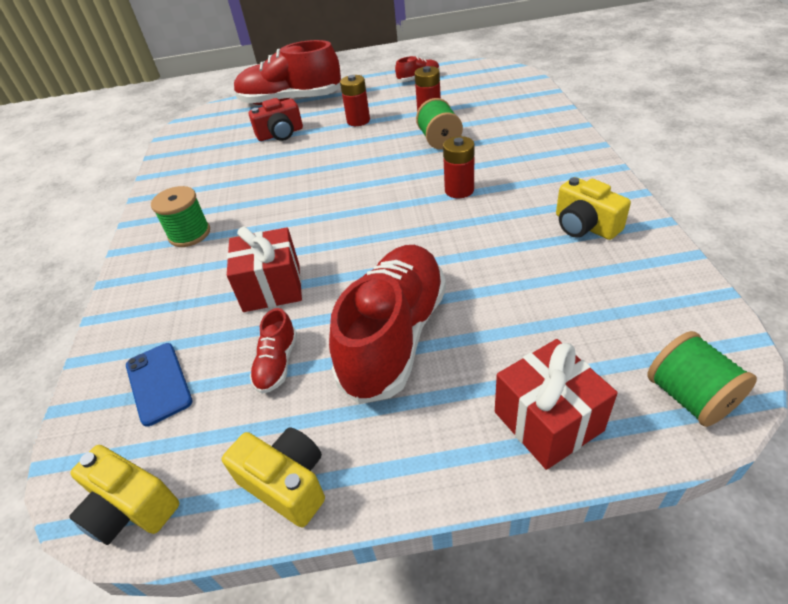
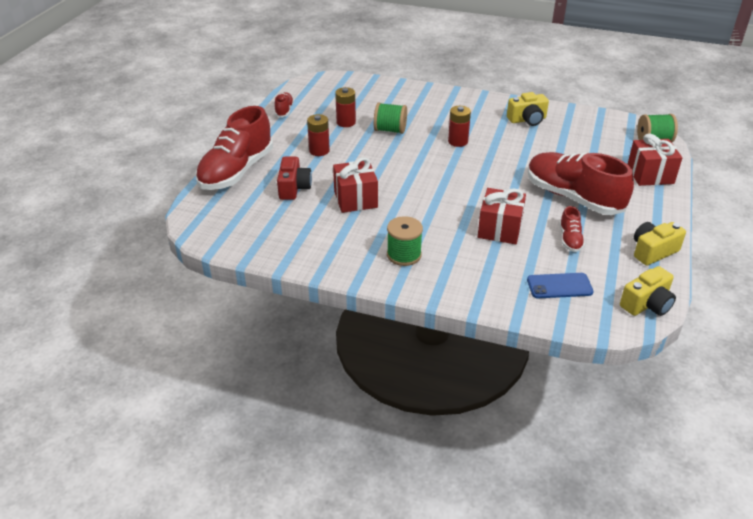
camera: 70 degrees left, 5 degrees down
red shoe [250,308,297,394] -> red shoe turned 60 degrees clockwise [559,206,585,252]
none -> red gift [333,157,378,213]

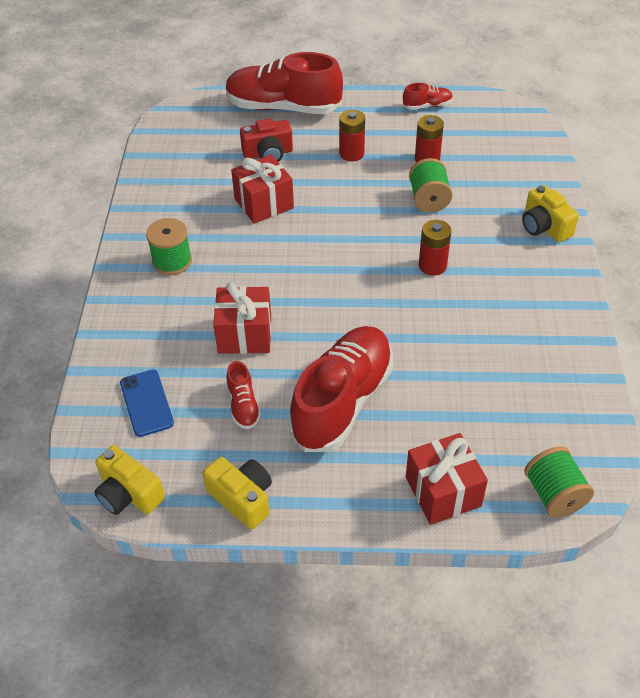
camera: 75 degrees right, 10 degrees up
yellow camera [507,92,549,126] -> yellow camera moved to [522,185,579,242]
red shoe [559,206,585,252] -> red shoe turned 90 degrees counterclockwise [226,361,261,429]

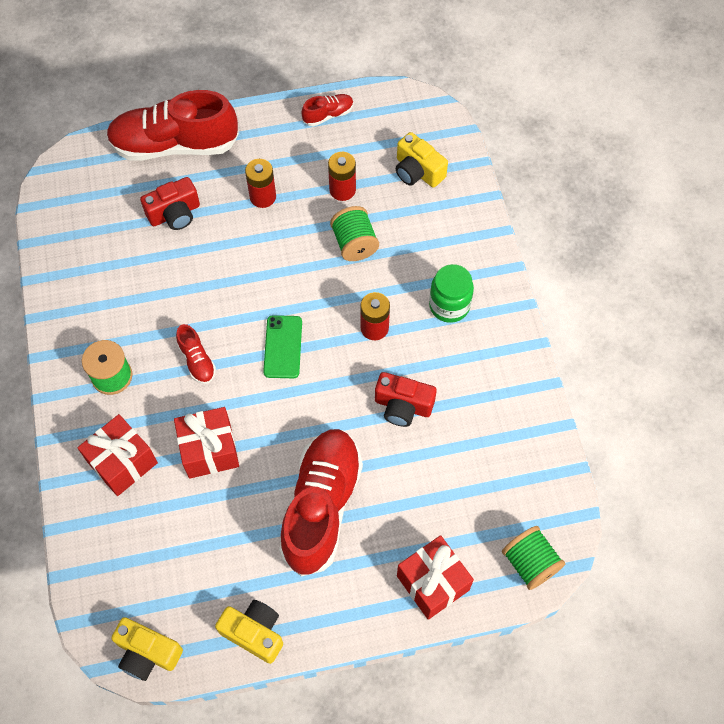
camera: 15 degrees left, 15 degrees up
blue phone [120,370,174,437] -> none
red shoe [226,361,261,429] -> red shoe moved to [176,324,216,384]
red gift [231,155,294,224] -> red gift moved to [77,414,158,496]
yellow camera [522,185,579,242] -> yellow camera moved to [396,132,448,188]
none -> green phone [263,315,302,378]
none -> red camera [375,372,437,427]
none -> green jar [429,264,474,323]

